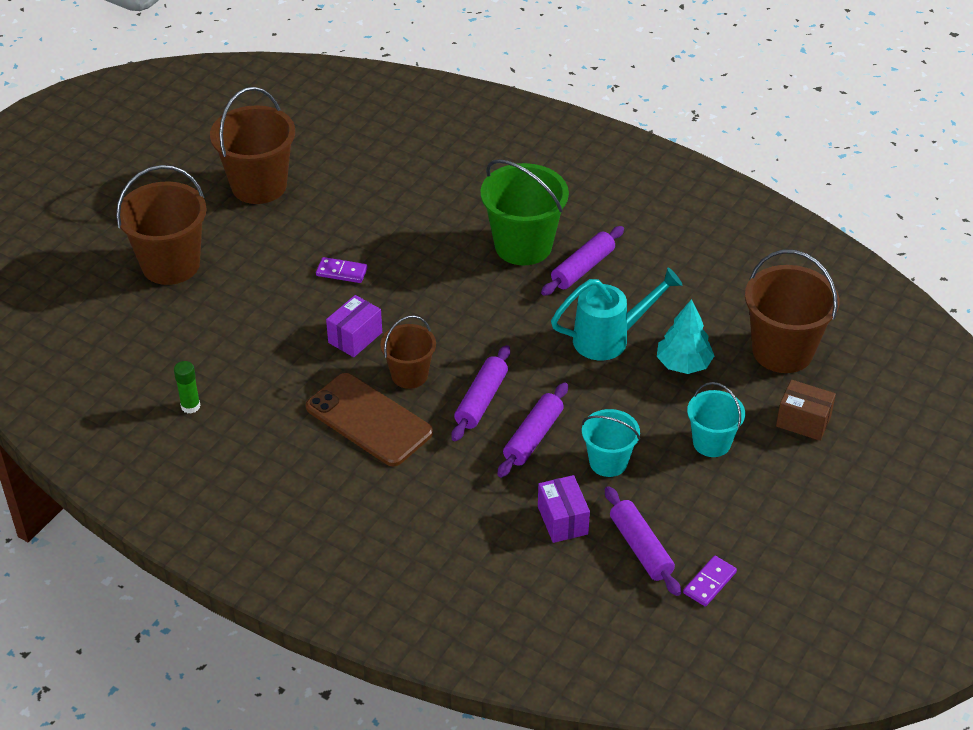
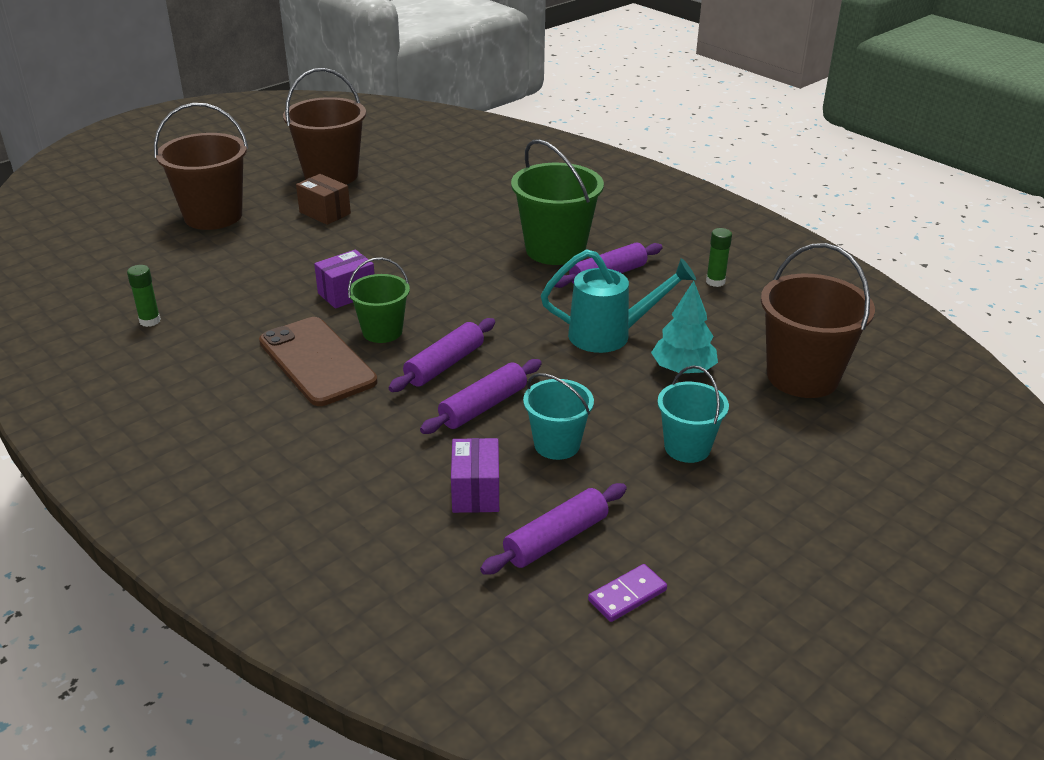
camera: 15 degrees right, 10 degrees down
purple domino [316,257,368,283] -> none
brown bucket [380,315,436,389] -> green bucket [348,257,410,343]
purple rolling pin [605,486,681,596] -> purple rolling pin turned 60 degrees clockwise [480,483,627,575]
brown box [776,380,836,441] -> brown box moved to [296,174,351,225]
none -> green glue stick [706,228,732,287]

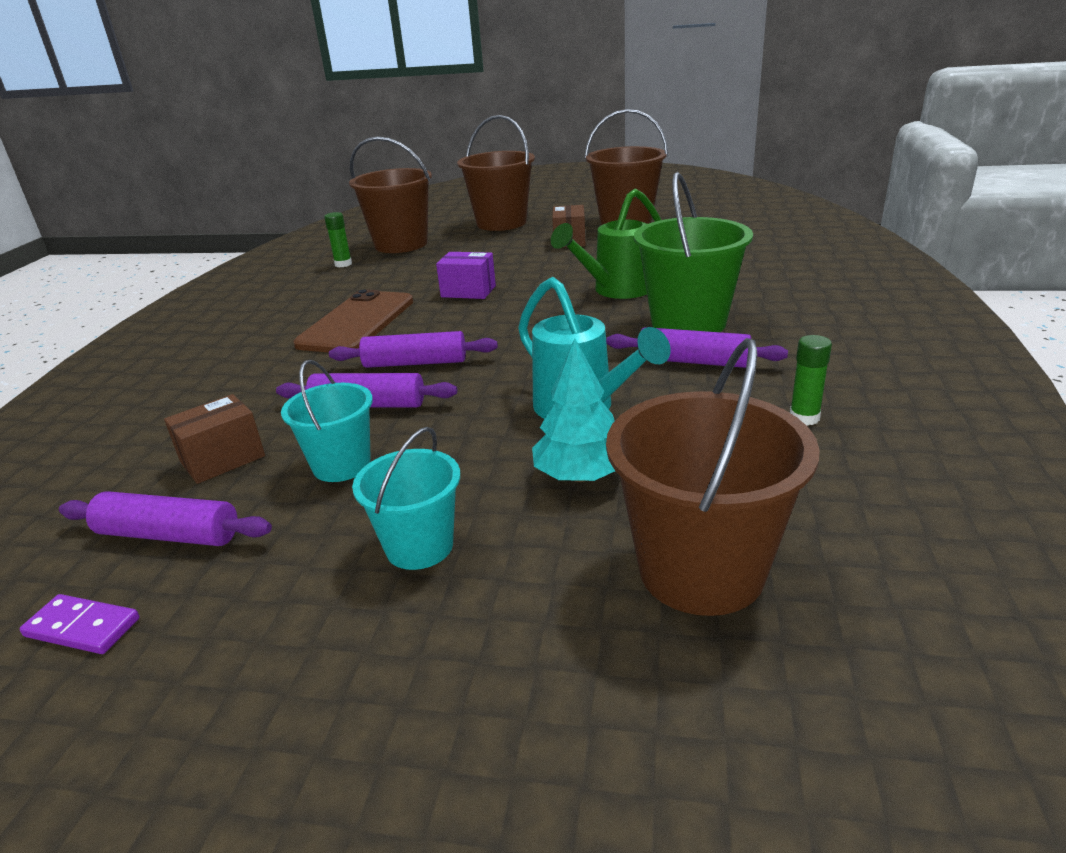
camera: 55 degrees right, 5 degrees down
green bucket [348,257,410,343] -> none
purple box [451,438,499,513] -> brown box [164,394,265,484]
none -> brown bucket [349,136,432,253]
none -> green watering can [551,189,661,299]

